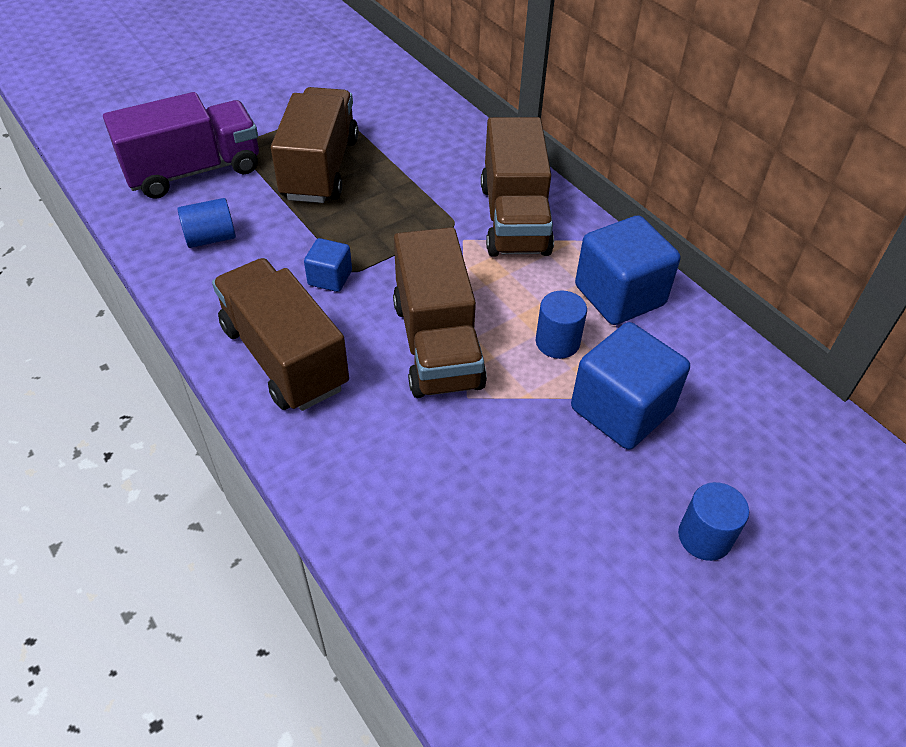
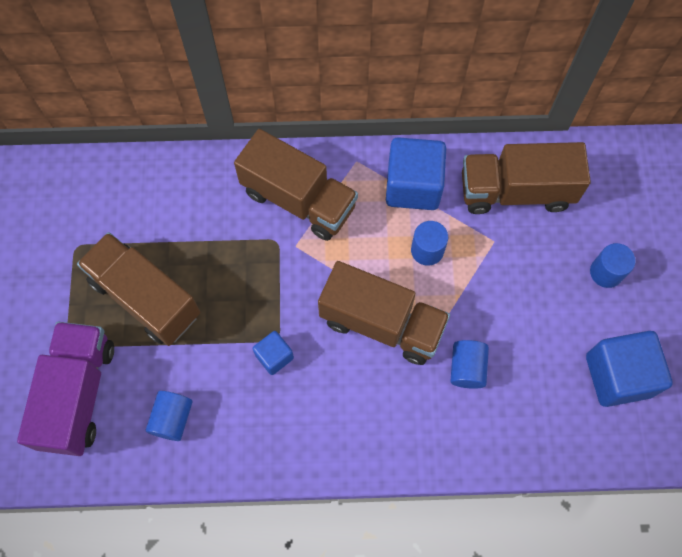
camera: 55 degrees left, 20 degrees up
brown truck [212,258,349,411] -> brown truck moved to [462,142,591,214]
blue cube [571,322,690,450] -> blue cube moved to [586,331,673,407]
none -> blue cylinder [450,340,489,389]

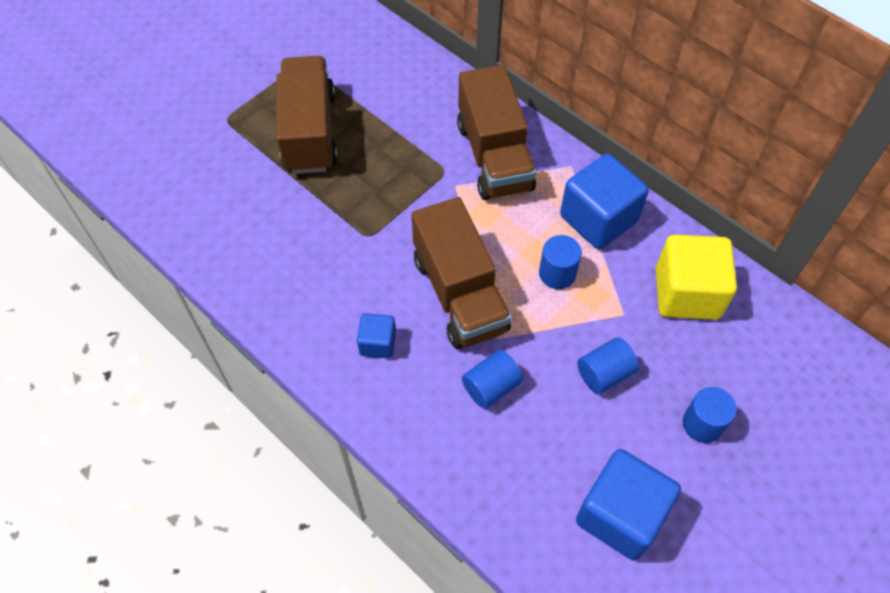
camera: 45 degrees right, 10 degrees down
purple truck [17,322,114,456] -> none
blue cylinder [146,391,193,441] -> blue cylinder moved to [577,337,639,394]
blue cube [253,331,294,375] -> blue cube moved to [357,313,396,358]
brown truck [462,142,591,214] -> yellow cube [656,235,737,320]

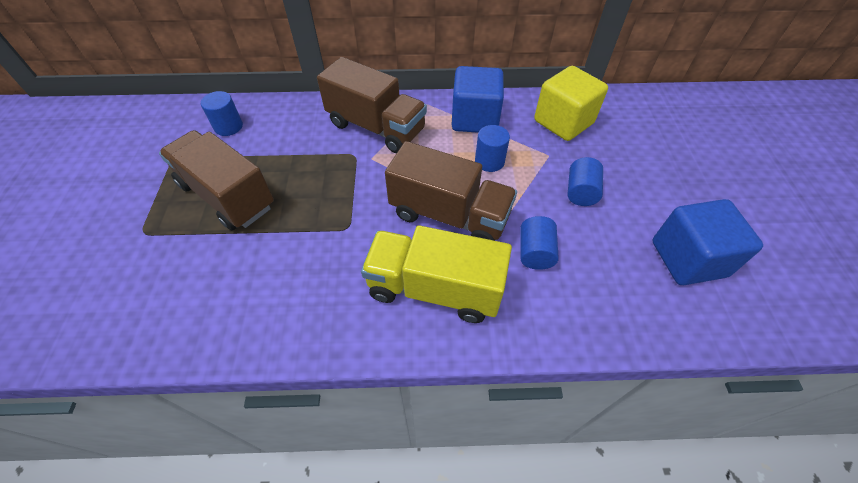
camera: 45 degrees left, 5 degrees down
blue cube [357,313,396,358] -> yellow truck [361,225,512,323]
blue cylinder [683,387,737,443] -> blue cylinder moved to [201,91,243,136]

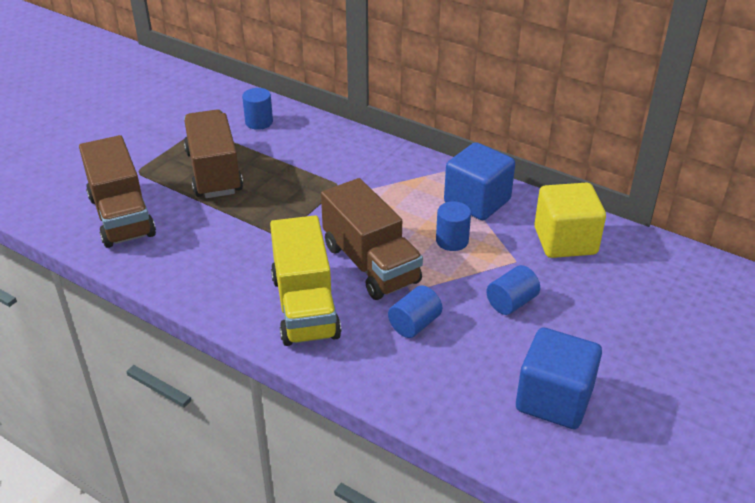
camera: 35 degrees right, 15 degrees down
brown truck [317,57,427,153] -> brown truck moved to [79,135,156,248]
yellow truck [361,225,512,323] -> yellow truck turned 150 degrees counterclockwise [270,215,341,346]

